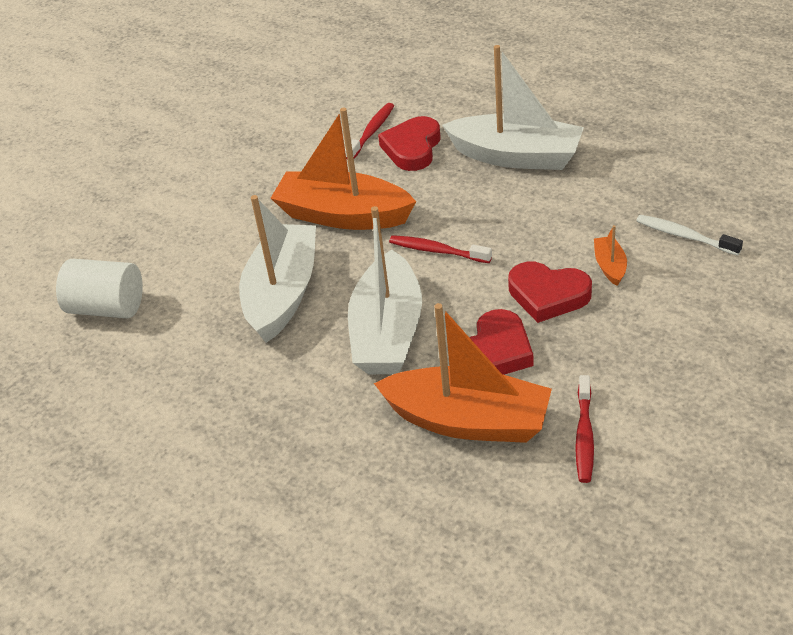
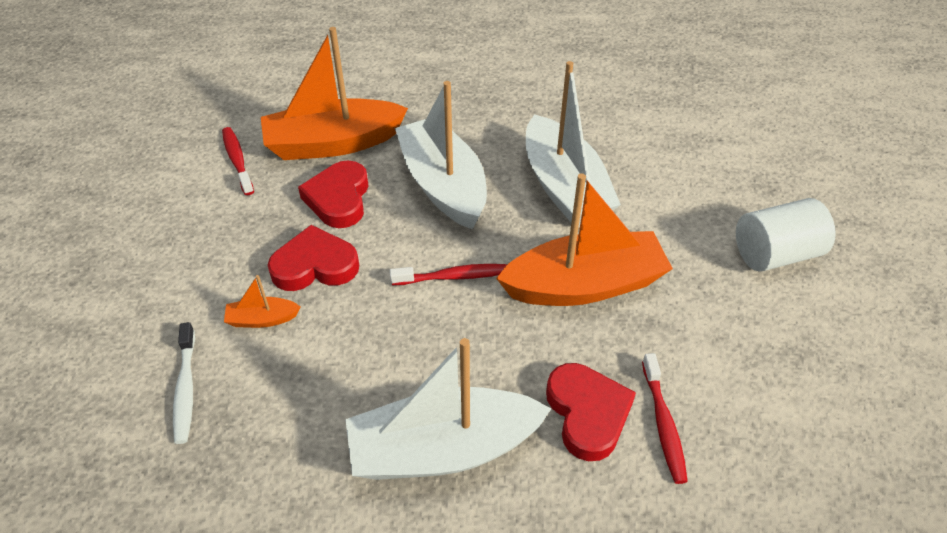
camera: 145 degrees right, 5 degrees up
white cylinder [56,259,143,319] -> white cylinder moved to [736,198,836,272]
orange boat [594,225,627,286] -> orange boat turned 120 degrees clockwise [224,275,300,328]
white toothbrush [636,215,743,256] -> white toothbrush turned 75 degrees clockwise [173,322,195,444]

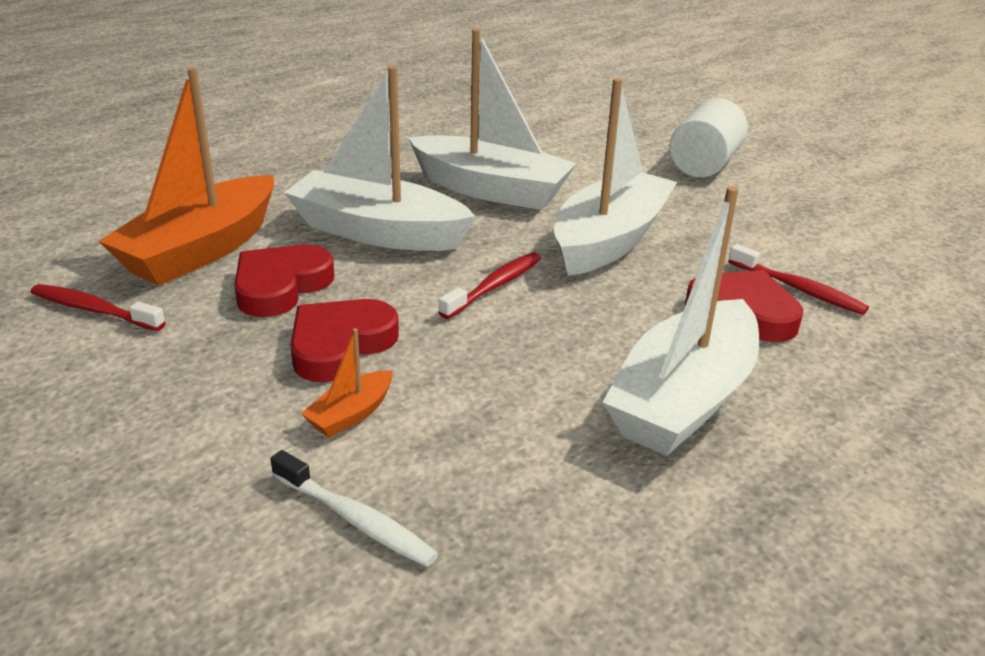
camera: 45 degrees left, 15 degrees down
red heart [298,161,369,228] -> red heart turned 75 degrees clockwise [234,245,334,317]
orange boat [496,173,673,306] -> white boat [554,78,677,276]

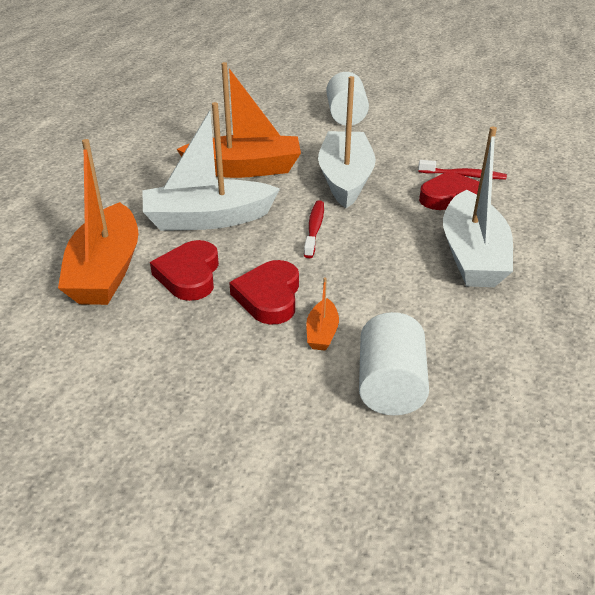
camera: 30 degrees left, 5 degrees up
red toothbrush [31,284,166,331] -> none
white toothbrush [271,450,438,567] -> white cylinder [359,312,429,415]
white boat [409,29,577,210] -> orange boat [177,62,301,178]

